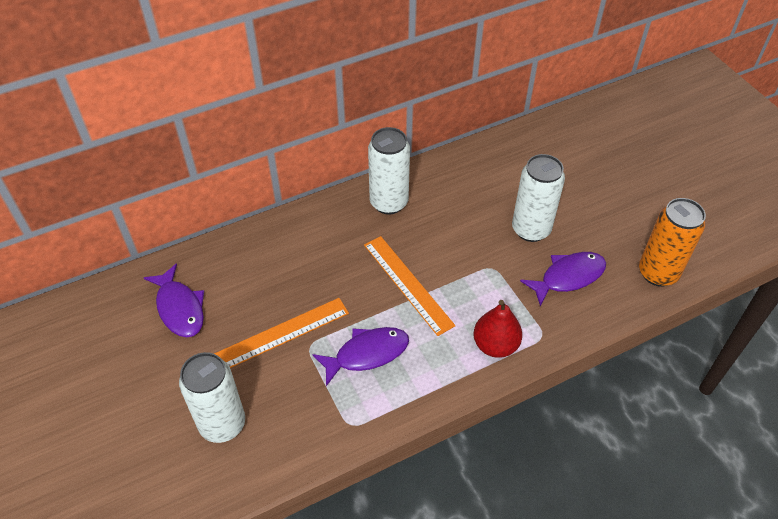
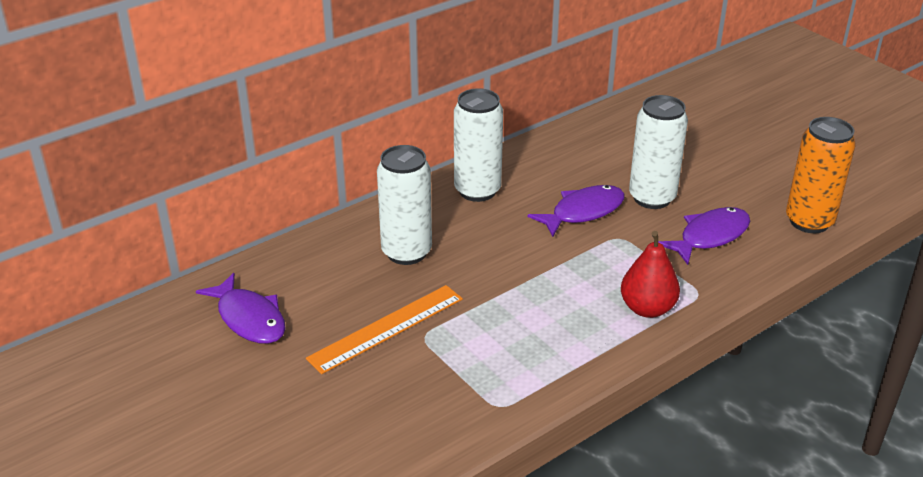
camera: 10 degrees left, 15 degrees down
white can [179,352,245,443] -> white can moved to [377,145,432,265]
purple fish [312,327,409,386] -> purple fish moved to [528,185,625,237]
orange ruler [364,236,456,336] -> none

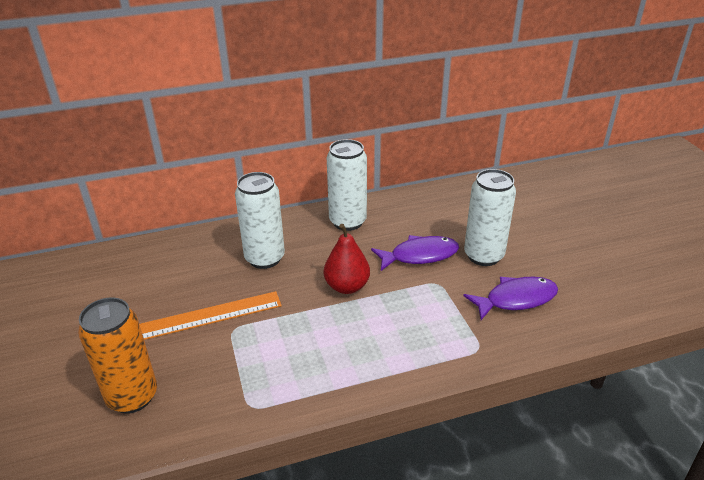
camera: 20 degrees right, 0 degrees up
purple fish [196,273,286,344] -> none
red pear [621,231,680,318] -> red pear moved to [324,224,370,294]
orange can [786,117,856,233] -> orange can moved to [78,297,157,414]

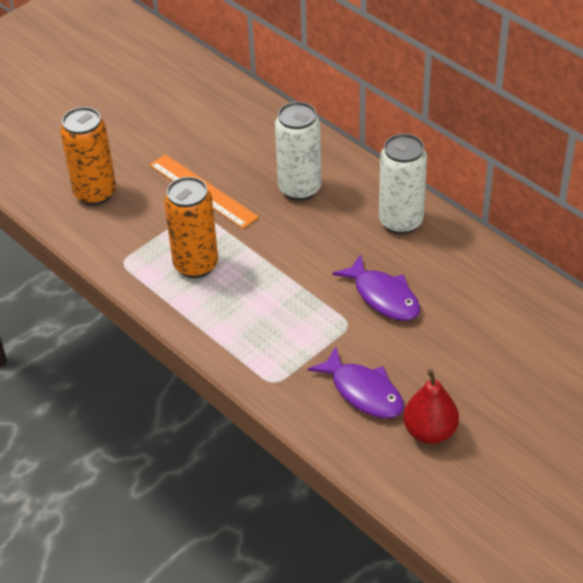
camera: 65 degrees right, 10 degrees up
red pear [324,224,370,294] -> red pear moved to [403,369,459,444]
white can [464,169,516,266] -> none
none -> orange can [164,177,218,278]

